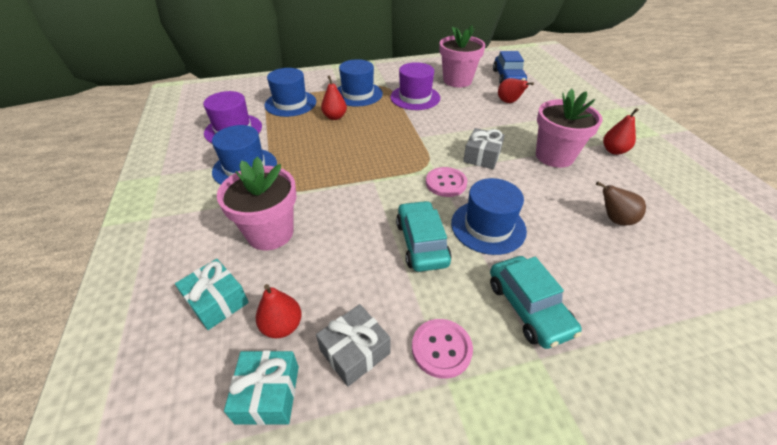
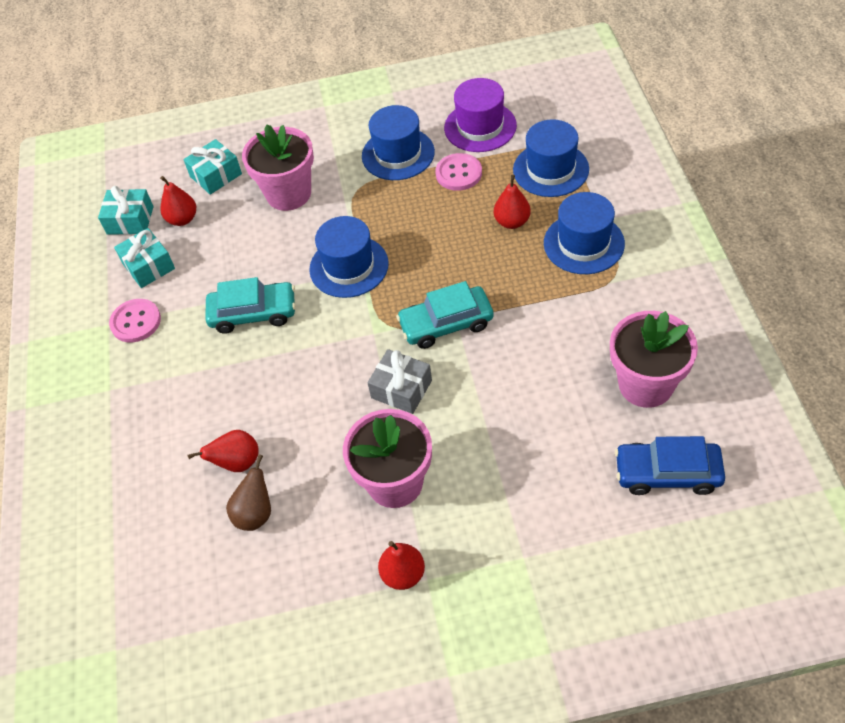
camera: 100 degrees right, 10 degrees up
grey gift [316,304,391,387] -> turquoise gift [114,228,175,288]
purple hat [390,62,440,110] -> none
pink button [426,167,467,197] -> pink button moved to [435,153,482,191]
blue hat [451,178,527,255] -> blue hat moved to [309,216,389,298]
turquoise car [490,256,582,349] -> turquoise car moved to [396,281,494,349]
red pear [498,78,534,103] -> red pear moved to [188,430,259,472]

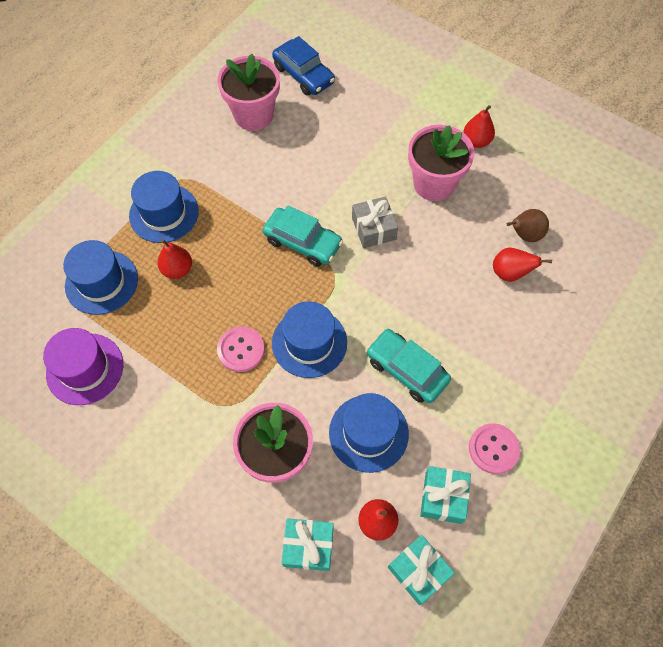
camera: 140 degrees left, 10 degrees up
blue hat [362,105,435,180] -> blue hat moved to [329,393,409,473]
pink button [435,153,482,191] -> pink button moved to [217,327,265,372]

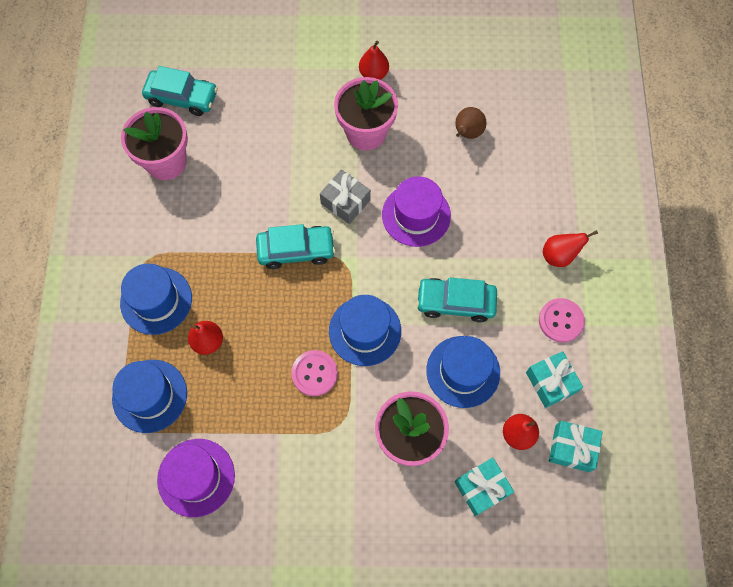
camera: 35 degrees left, 5 degrees up
blue car [272,36,335,96] -> turquoise car [142,66,218,116]
red pear [493,248,552,282] -> red pear moved to [543,230,598,267]
none -> purple hat [382,176,451,247]

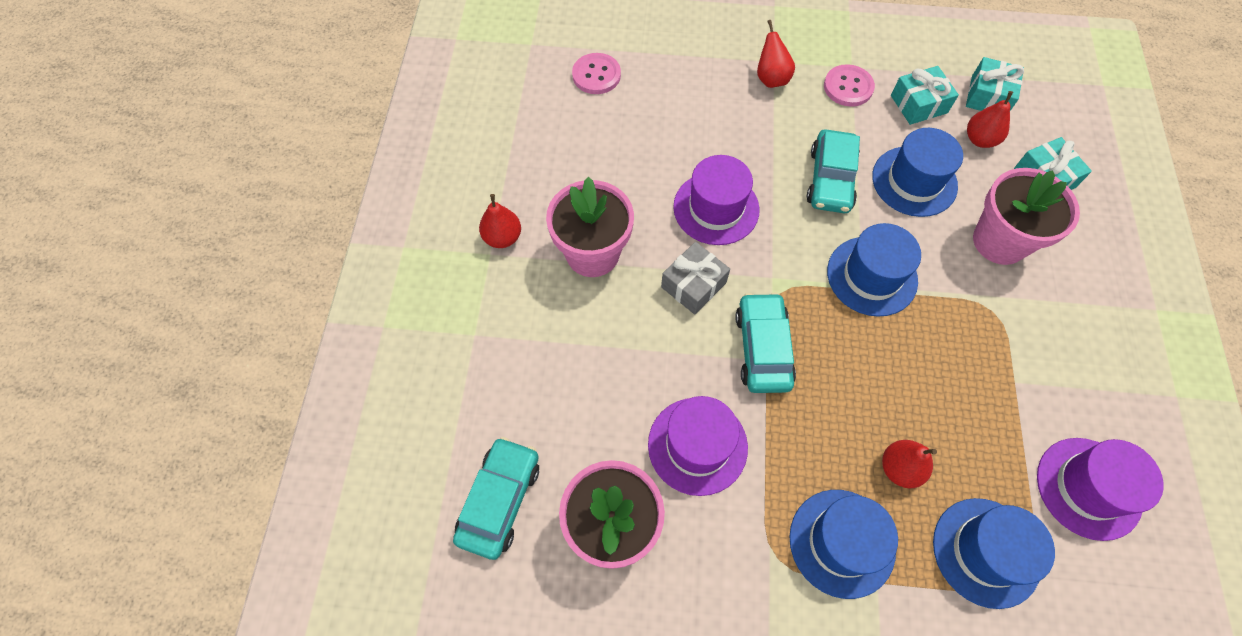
camera: 85 degrees left, 5 degrees down
pink button [291,350,338,396] -> pink button moved to [572,53,621,94]
brown pear [455,107,487,139] -> none
none -> purple hat [648,396,748,496]

